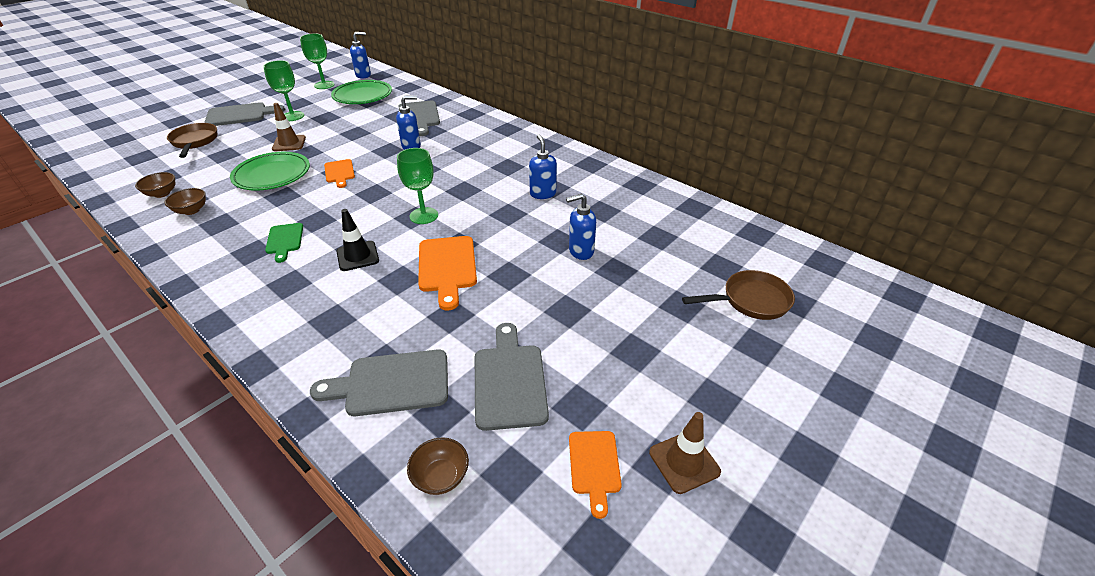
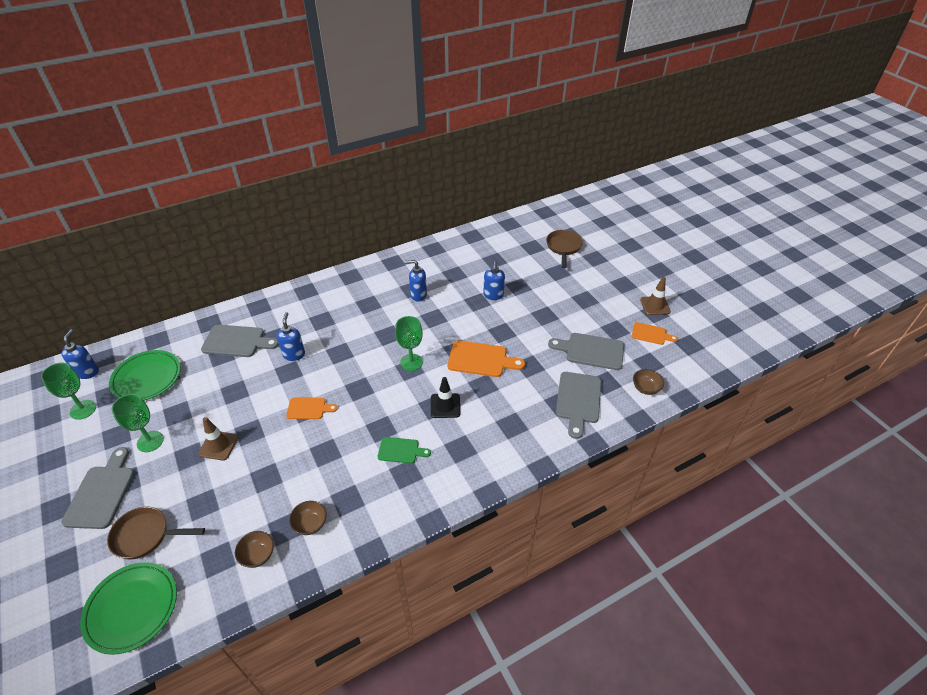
camera: 70 degrees left, 5 degrees up
green plate [230,152,310,191] -> green plate moved to [80,562,177,655]

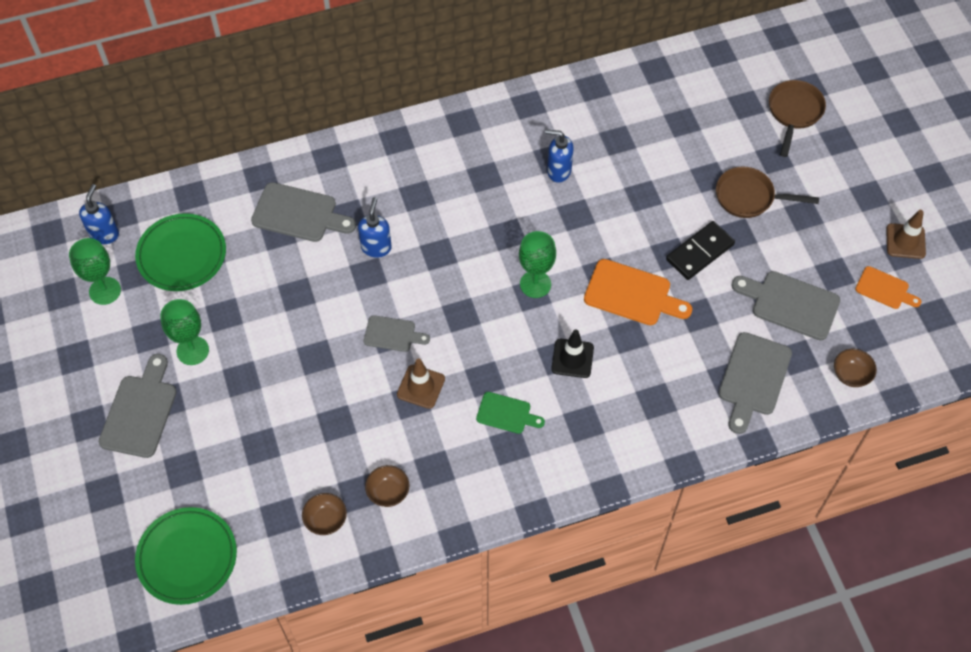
camera: 10 degrees right, 15 degrees up
brown pan [107,506,205,560] -> brown pan moved to [716,166,819,218]
brown traffic cone [198,417,238,461] -> brown traffic cone moved to [397,359,445,409]
orange cutting board [286,398,338,419] -> grey cutting board [364,315,430,352]
blue soap dispenser [484,261,505,300] -> none
none -> black domino [666,221,735,280]

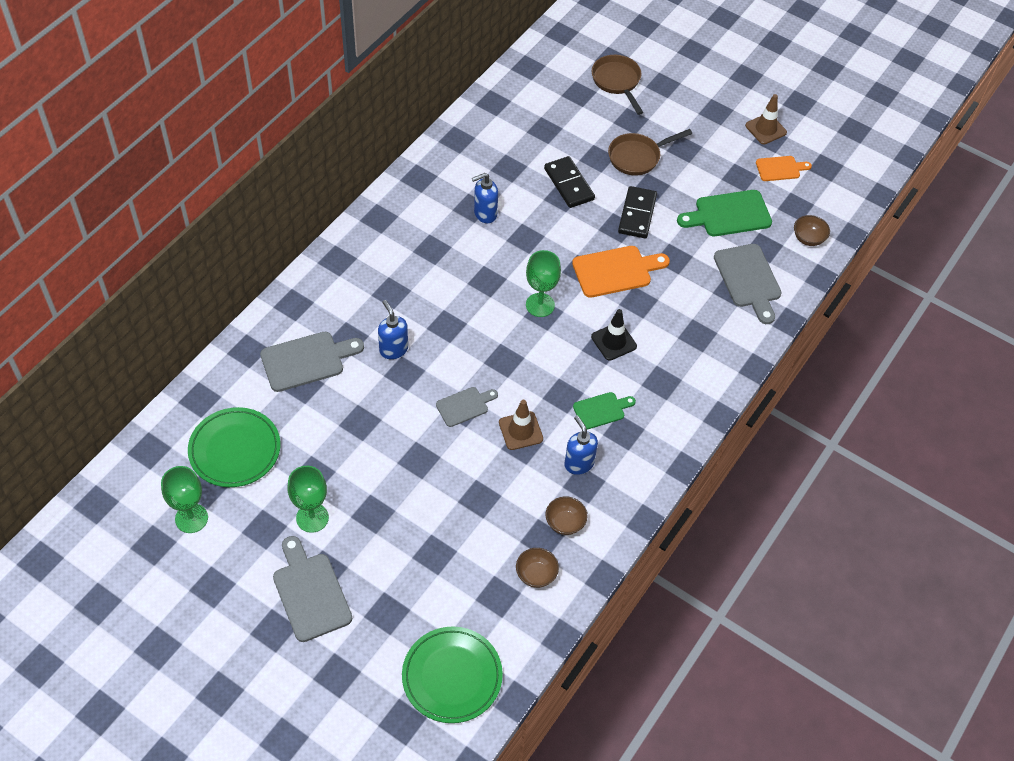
camera: 40 degrees left, 5 degrees down
blue soap dispenser [79,184,119,244] -> blue soap dispenser moved to [564,415,598,475]
grey cutting board [731,271,840,341] -> green cutting board [677,190,772,236]
none -> black domino [544,156,595,208]

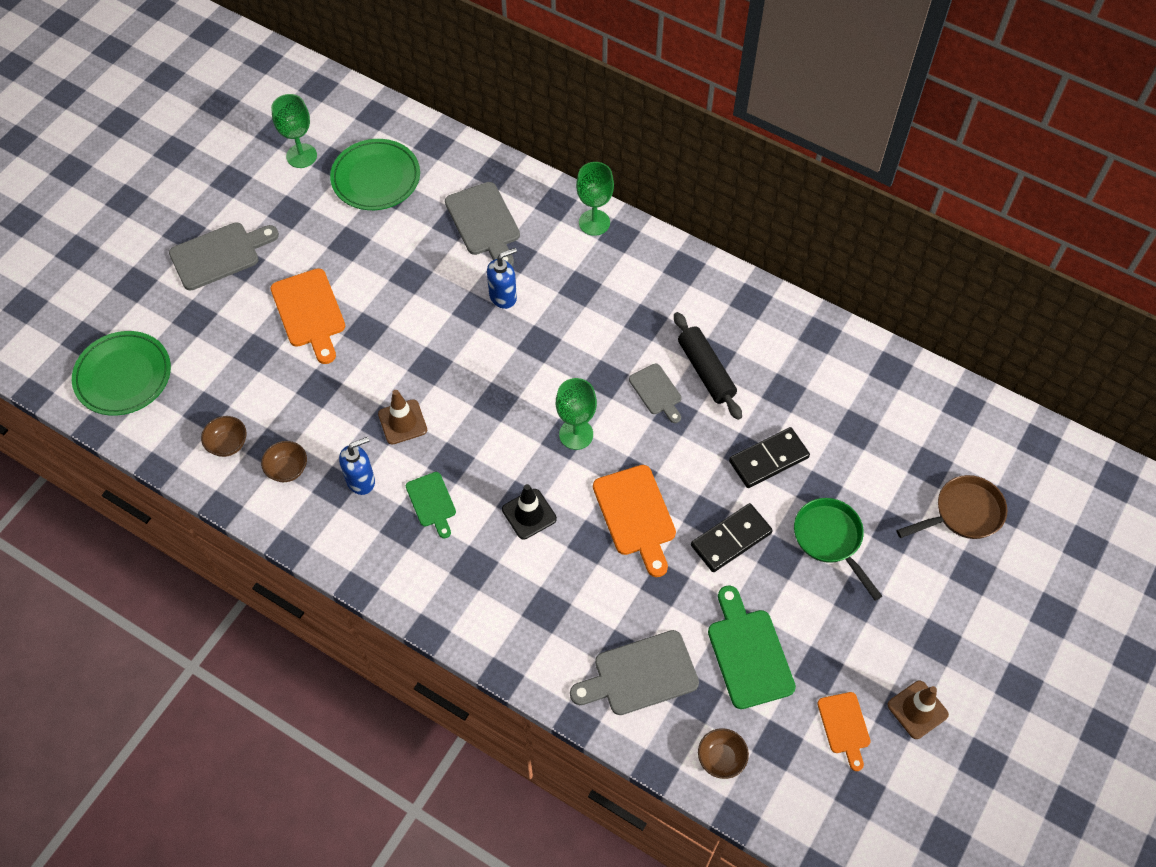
camera: 90 degrees right, 5 degrees up
green goblet [288,466,329,533] -> green goblet moved to [576,162,614,236]
grey cutting board [436,387,498,427] -> grey cutting board moved to [629,363,682,423]
blue soap dispenser [472,173,498,223] -> black rolling pin [674,312,742,420]
brown pan [608,129,692,176] -> green pan [794,498,882,601]
black domino [618,186,657,238] -> black domino turned 45 degrees counterclockwise [691,503,773,572]
none -> orange cutting board [271,268,345,364]

